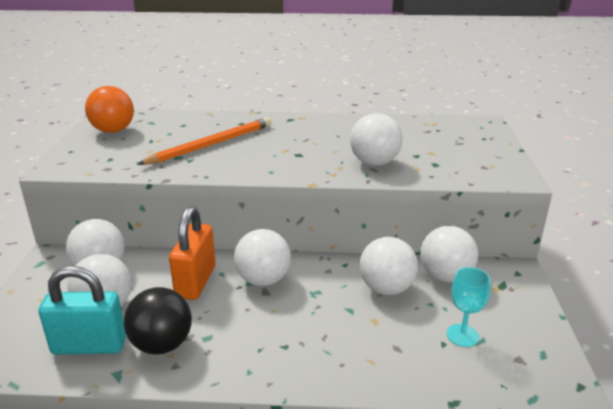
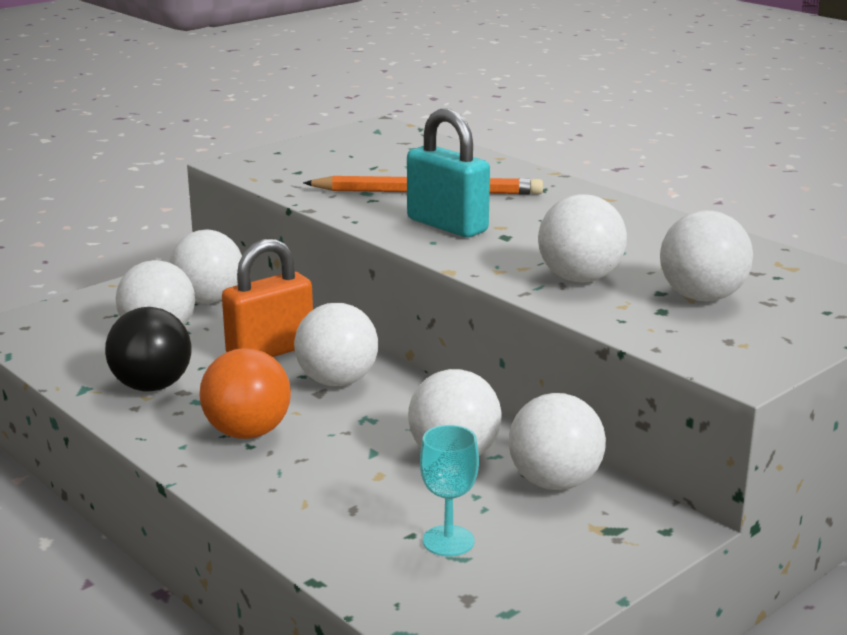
camera: 45 degrees right, 5 degrees down
turquoise padlock [38,266,126,355] -> turquoise padlock moved to [407,109,490,237]
orange ball [85,86,134,133] -> orange ball moved to [199,348,291,439]
none -> white ball [660,210,753,301]

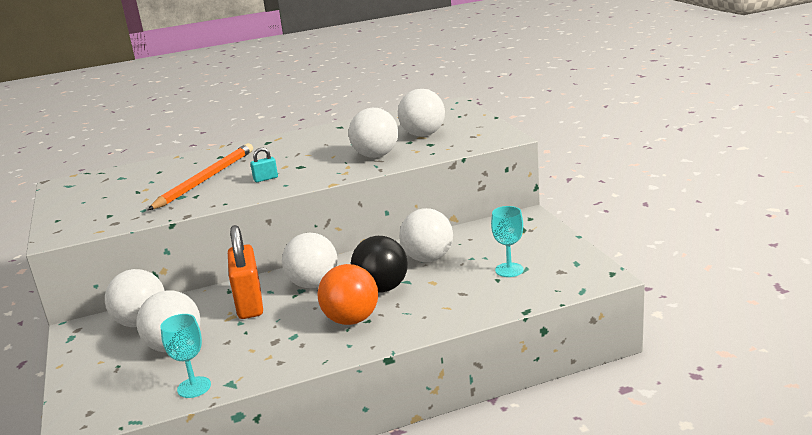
camera: 65 degrees left, 0 degrees up
black ball [105,307,192,392] -> black ball moved to [351,236,408,293]
turquoise padlock [407,109,490,237] -> turquoise padlock [250,148,278,182], size x0.43
white ball [509,393,606,490] -> none
none -> turquoise goblet [161,314,211,398]

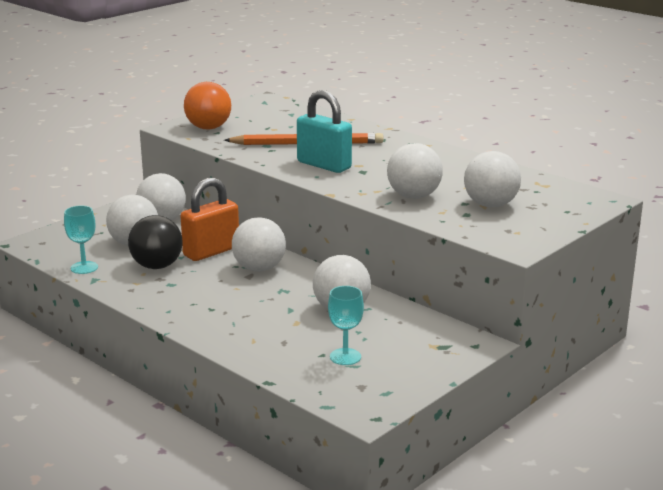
camera: 60 degrees right, 0 degrees up
turquoise padlock [250,148,278,182] -> turquoise padlock [297,90,352,173], size x2.32
orange ball [318,264,378,325] -> orange ball moved to [184,82,231,130]
black ball [351,236,408,293] -> black ball moved to [128,215,183,269]

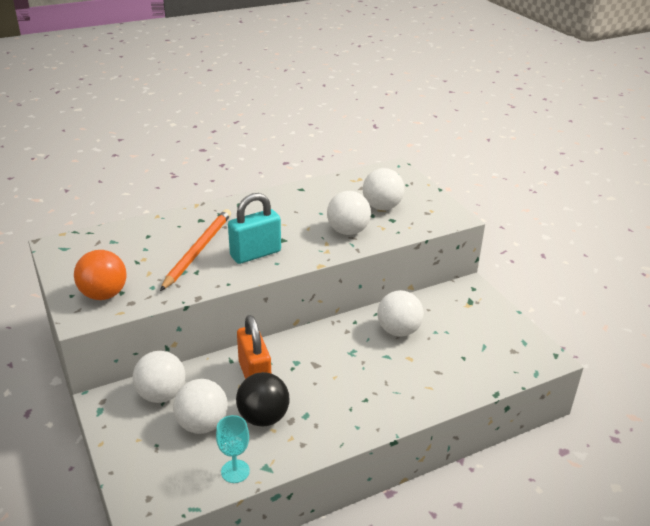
camera: 70 degrees left, 10 degrees up
white ball [232,217,286,272] -> none
turquoise goblet [328,286,364,365] -> none

